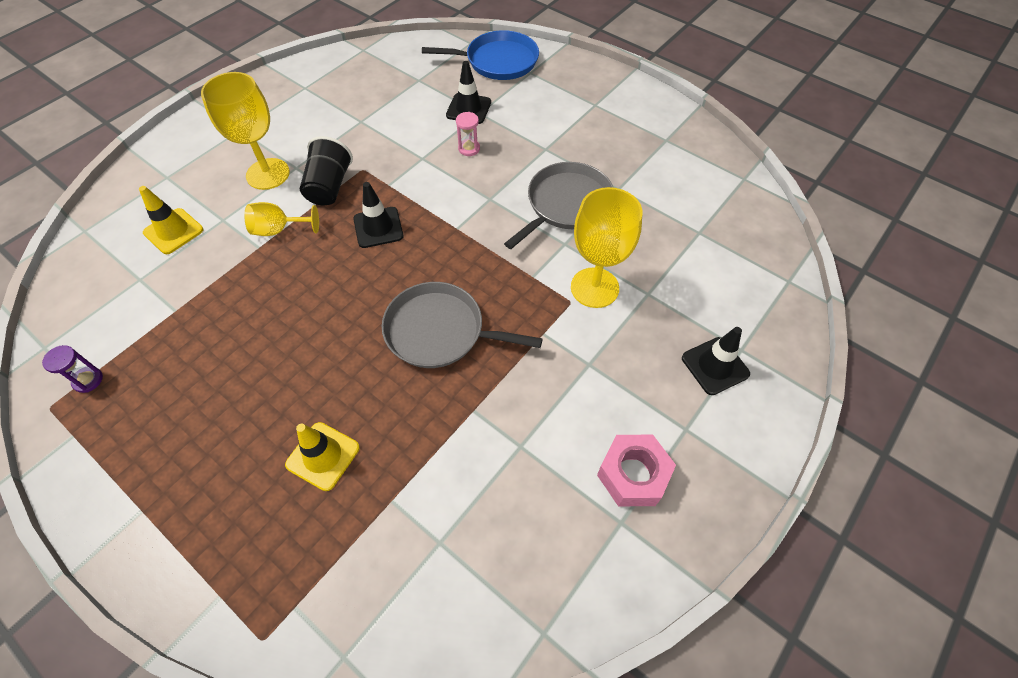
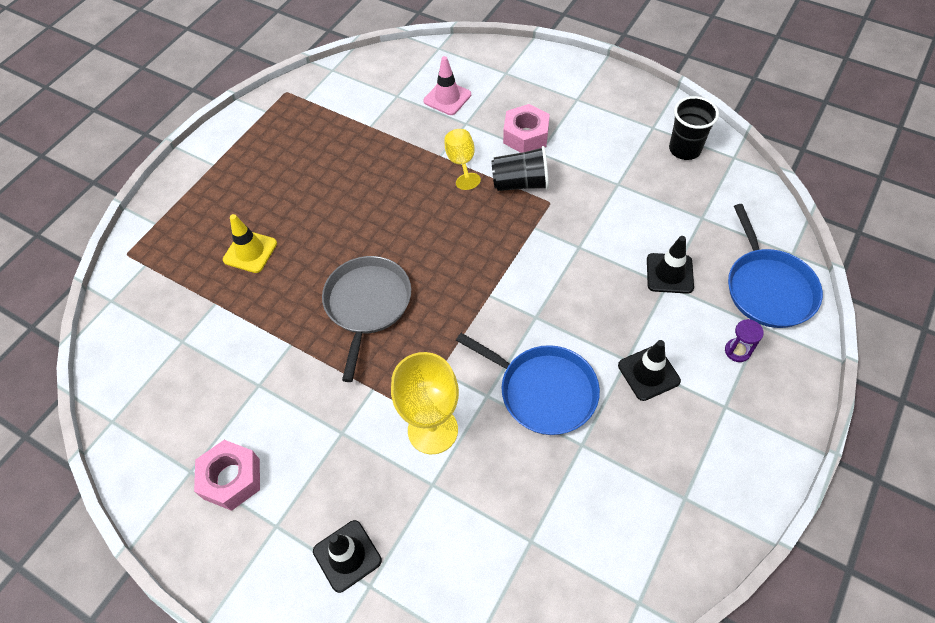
camera: 85 degrees right, 0 degrees up
purple hourglass [42,345,103,393] -> purple hourglass moved to [725,319,764,362]
yellow traffic cone [139,186,203,254] -> pink traffic cone [423,56,471,115]
yellow goblet [201,72,290,190] -> pink nut [503,104,550,153]
black traffic cone [353,182,404,248] -> black traffic cone moved to [618,340,681,401]
pink hourglass [456,112,480,156] -> none
grey pan [504,162,614,249] -> blue pan [456,333,600,435]
none -> black cup [669,96,719,160]

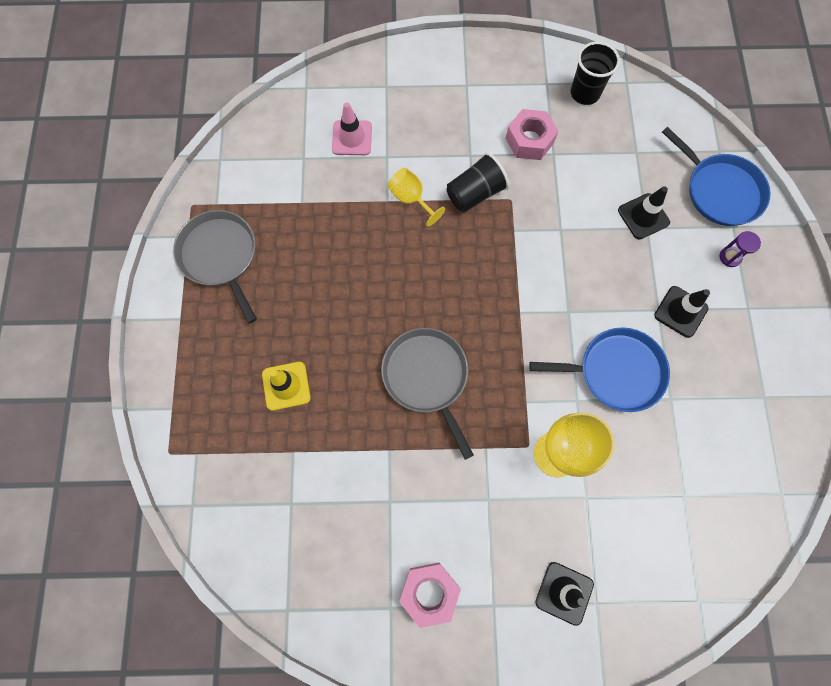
camera: 35 degrees left, 15 degrees up
pink nut [503,104,550,153] -> pink nut moved to [506,109,558,160]
none -> grey pan [173,210,257,324]

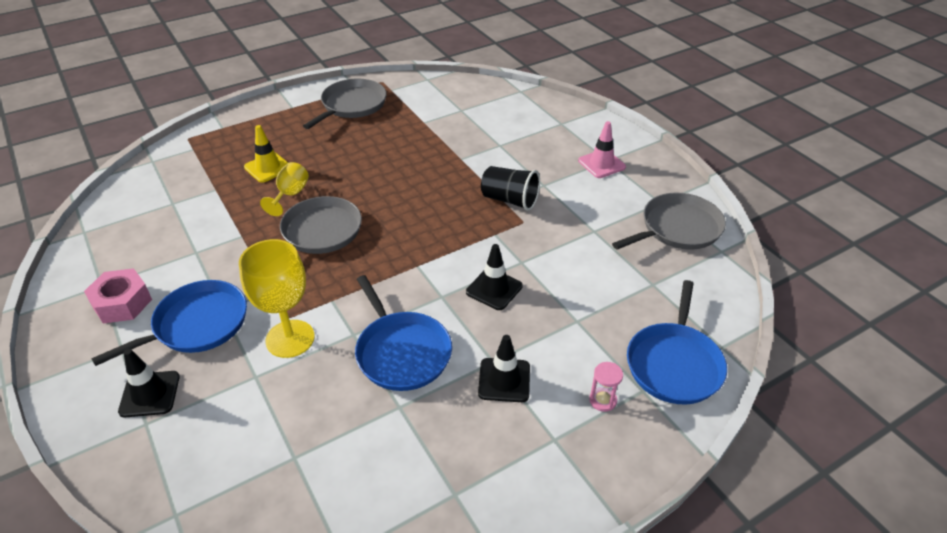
camera: 60 degrees right, 30 degrees down
pink traffic cone [332,102,372,155] -> pink traffic cone moved to [578,121,626,178]
yellow goblet [388,168,445,226] -> yellow goblet moved to [260,162,309,216]
pink nut [506,109,558,160] -> none
black cup [571,42,620,105] -> grey pan [612,193,726,250]
black traffic cone [618,186,670,240] -> black traffic cone moved to [466,244,523,310]
purple hourglass [720,231,761,267] -> pink hourglass [589,362,623,412]
none -> blue pan [91,280,247,366]

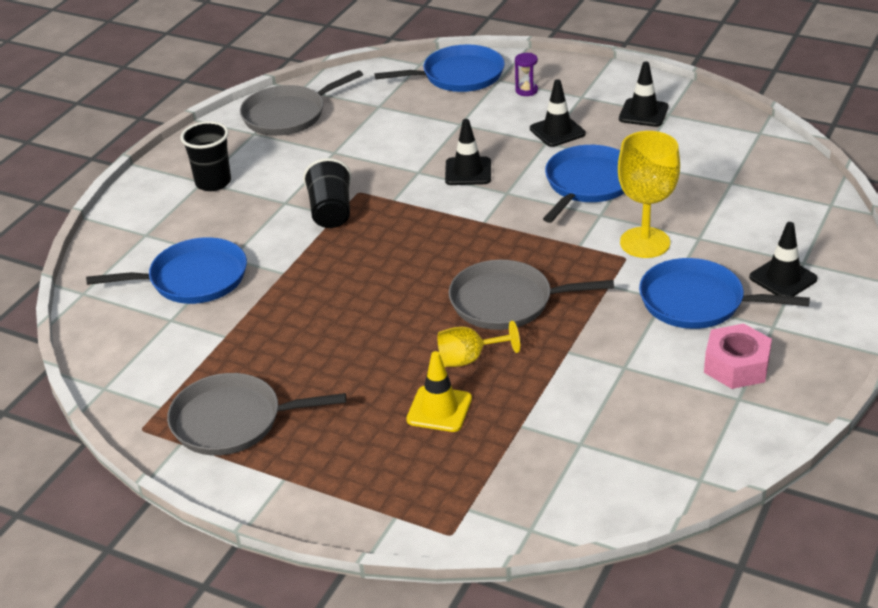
camera: 120 degrees left, 5 degrees down
pink traffic cone [578,121,626,178] -> black cup [180,121,231,191]
pink hourglass [589,362,623,412] -> purple hourglass [515,53,538,96]
grey pan [612,193,726,250] -> grey pan turned 60 degrees counterclockwise [240,70,363,136]
none -> blue pan [86,237,247,304]
none -> black traffic cone [619,61,668,127]

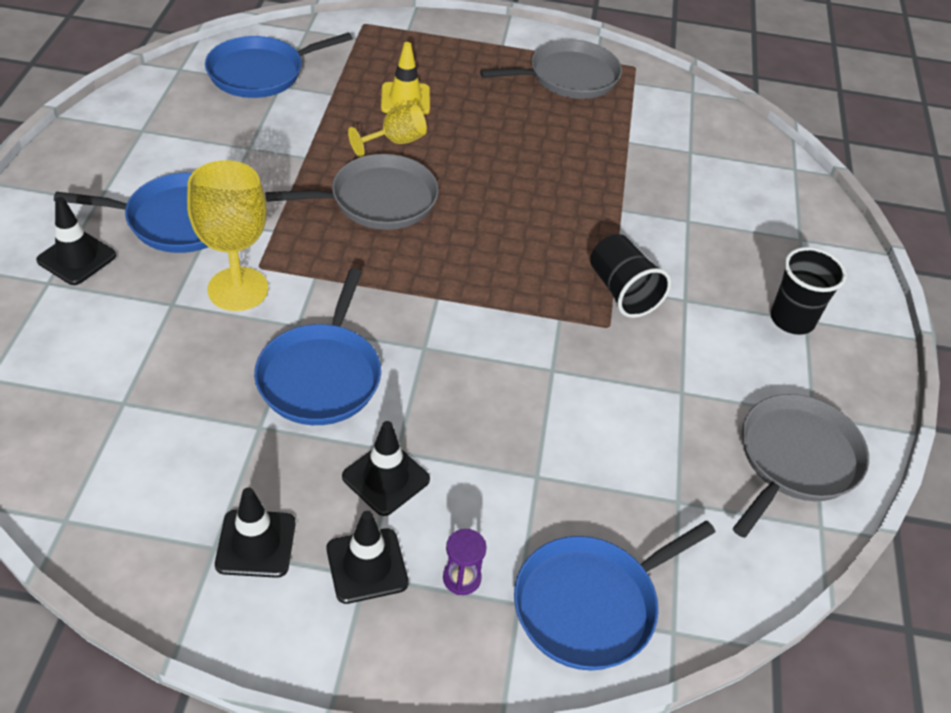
camera: 155 degrees right, 10 degrees up
blue pan [86,237,247,304] -> blue pan moved to [205,33,353,98]
black traffic cone [445,119,491,185] -> black traffic cone moved to [327,511,409,604]
pink nut [704,323,772,389] -> none

